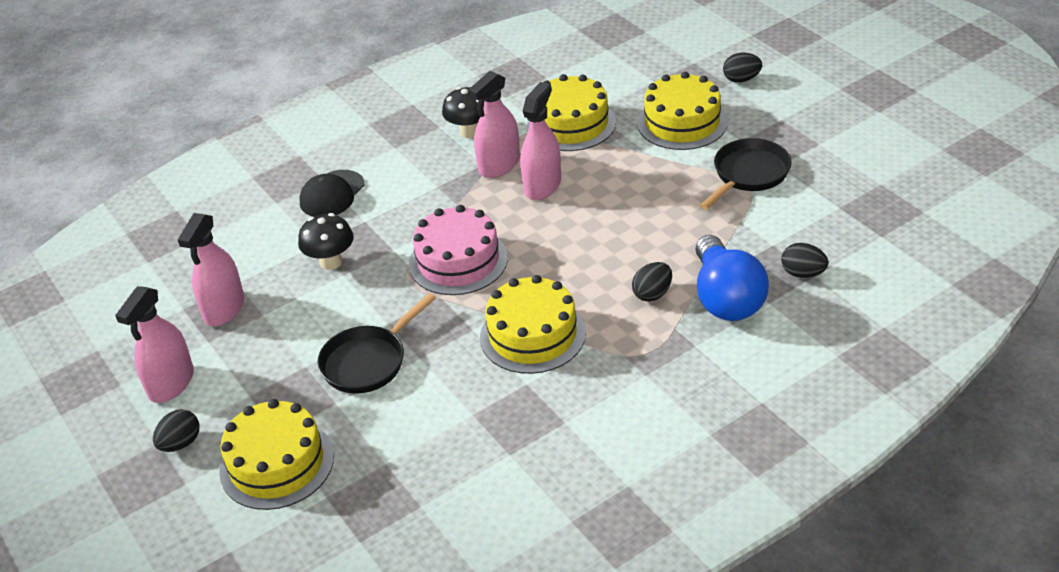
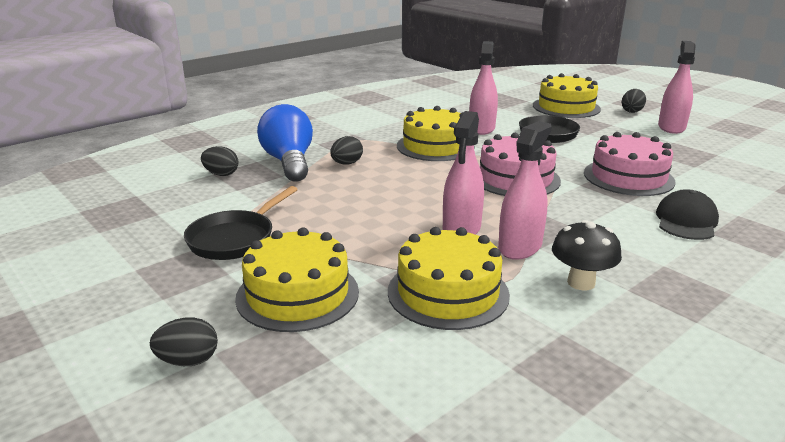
camera: 170 degrees right, 15 degrees down
pink spray bottle [178,213,244,326] -> pink spray bottle moved to [469,41,498,135]
black mushroom [298,213,354,270] -> pink cake [584,132,675,196]

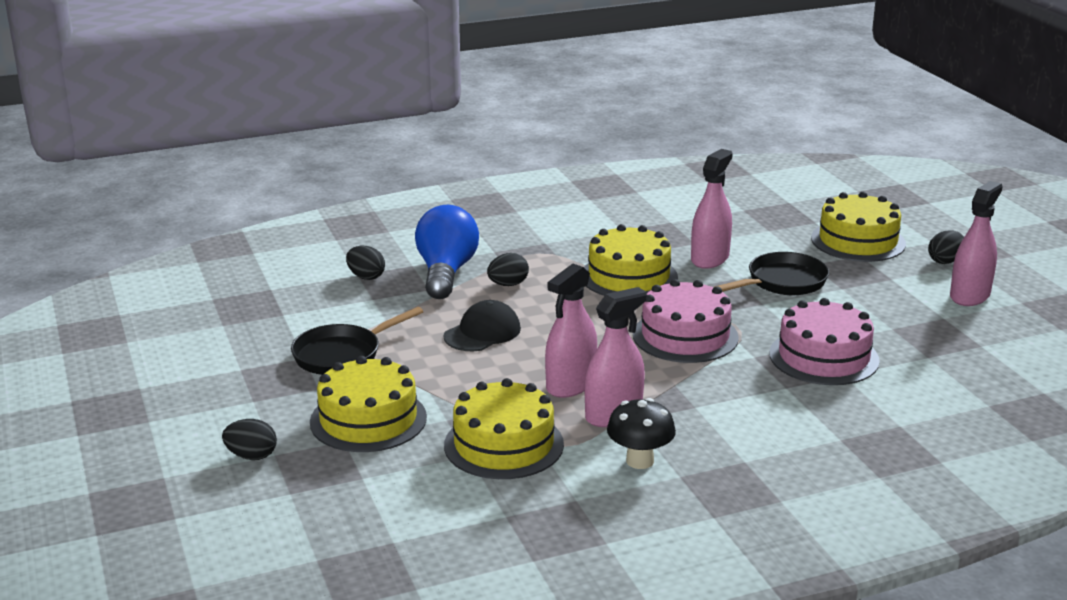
camera: 20 degrees right, 0 degrees up
black cap [656,189,719,240] -> black cap moved to [444,300,521,351]

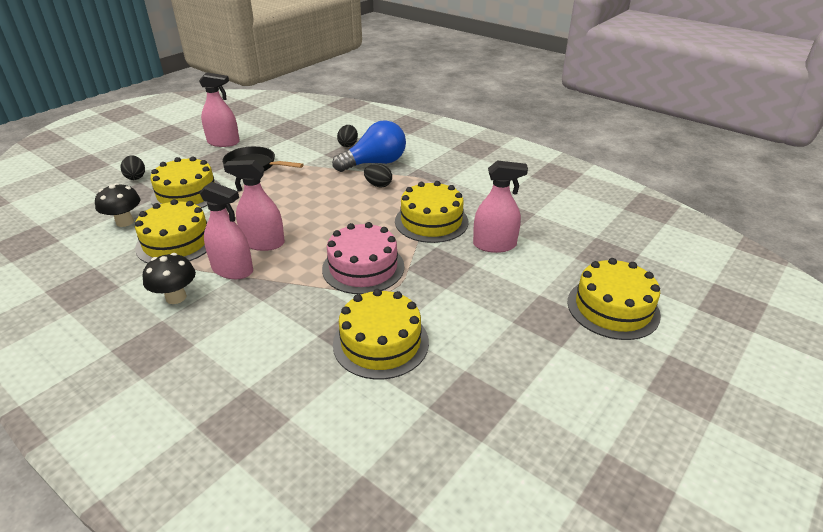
camera: 60 degrees right, 10 degrees up
black cap [444,300,521,351] -> none
black pan [715,252,829,295] -> none
pink cake [769,298,880,385] -> yellow cake [333,289,429,380]
black egg [928,230,964,264] -> none
pink spray bottle [950,181,1003,306] -> pink spray bottle moved to [199,72,240,147]
none -> black mushroom [95,183,140,227]

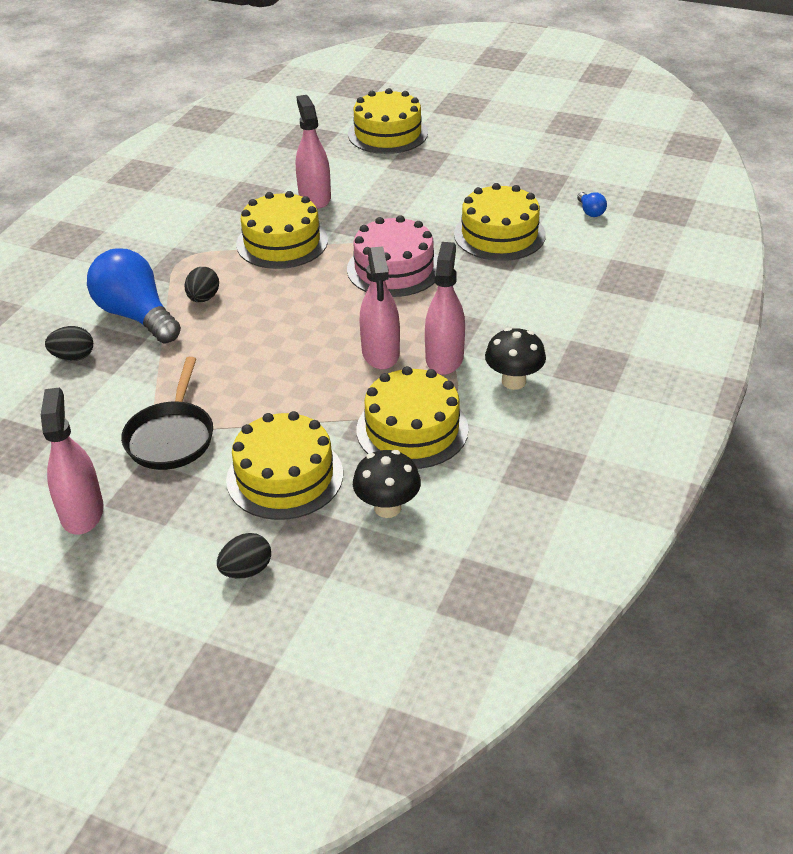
camera: 105 degrees left, 5 degrees up
none -> blue light bulb [577,192,607,217]

